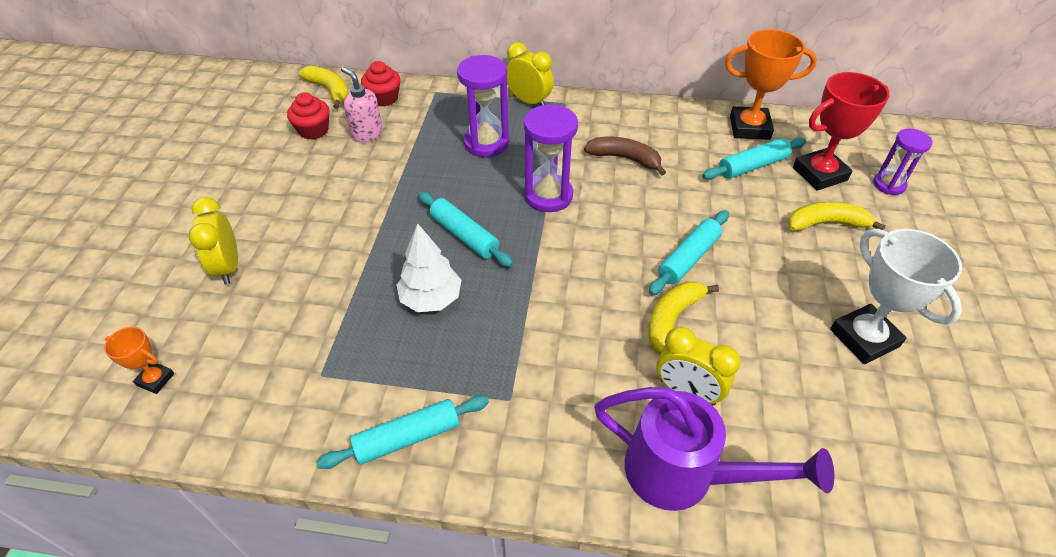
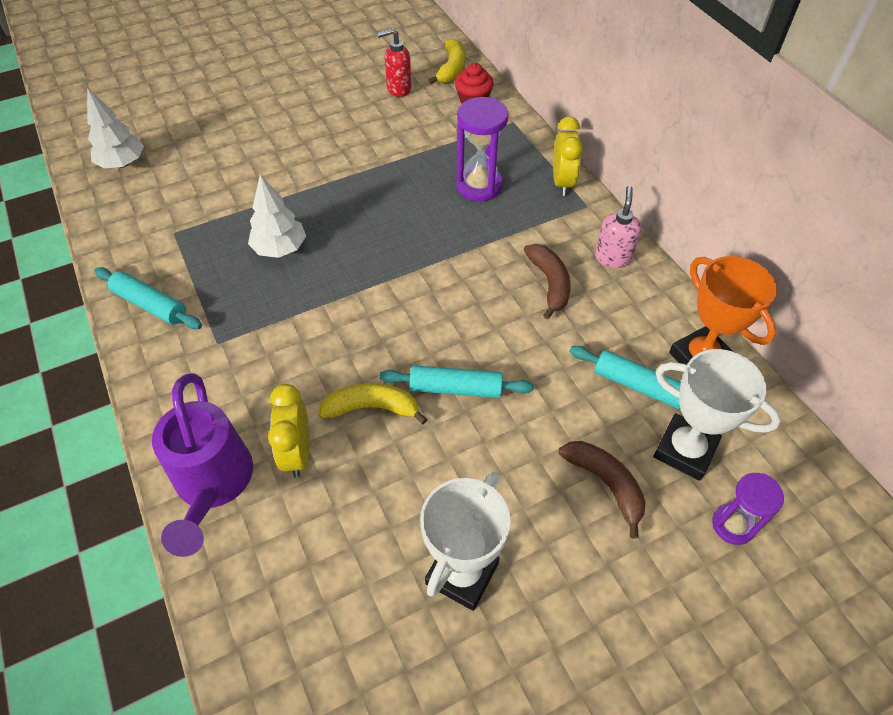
camera: 55 degrees right, 5 degrees up
orange trophy [104,327,174,394] -> white tree [87,88,144,168]
yellow clock [189,197,238,285] -> none
red cupcake [287,92,329,140] -> red soap dispenser [377,28,412,97]
pink soap dispenser [341,67,383,142] -> pink soap dispenser moved to [595,186,641,268]
turquoise rolling pin [418,192,513,267] -> none
purple hourglass [524,104,578,212] -> none
yellow banana [788,202,886,231] -> brown banana [559,441,646,539]
red trophy [793,72,890,191] -> white trophy [653,349,781,481]

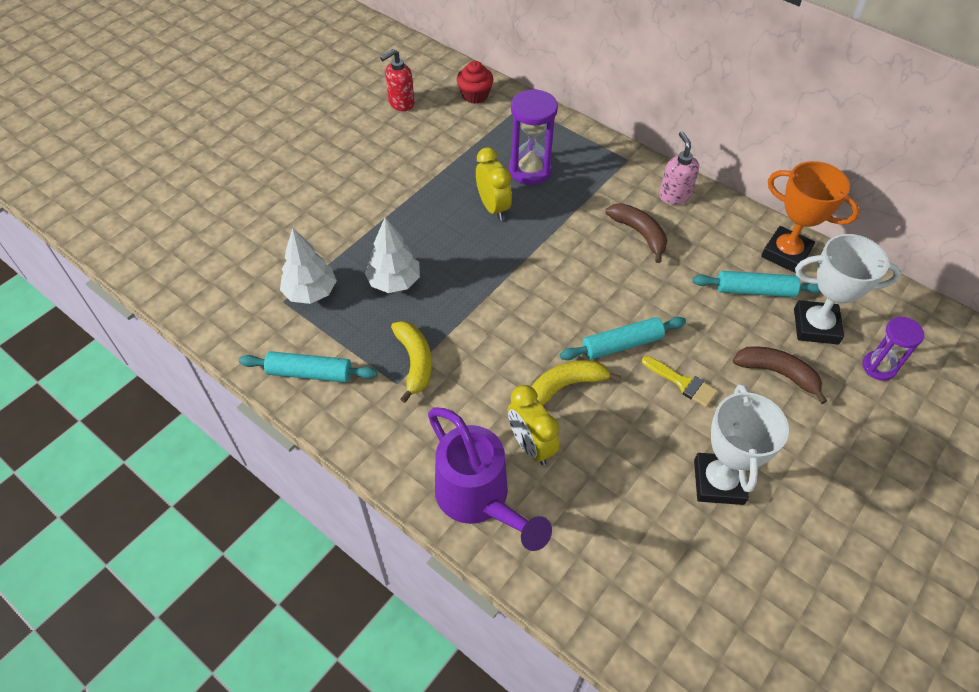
camera: 25 degrees left, 0 degrees up
white tree [87,88,144,168] -> white tree moved to [280,228,337,304]
yellow banana [428,38,465,84] -> yellow banana moved to [391,321,432,403]
yellow clock [553,116,583,196] -> yellow clock moved to [476,147,512,220]
none -> yellow brush [642,356,718,407]

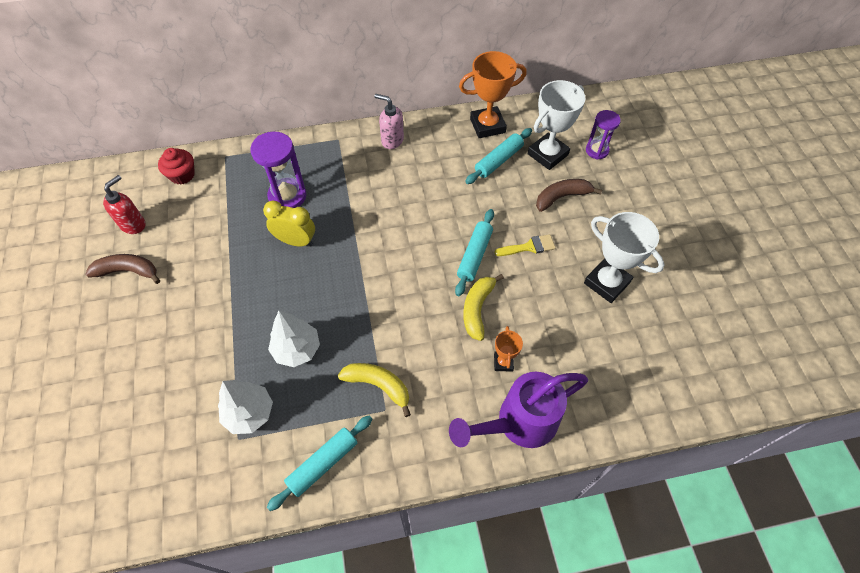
camera: 50 degrees left, 5 degrees up
red soap dispenser [380,49,414,111] -> red soap dispenser turned 150 degrees counterclockwise [103,175,146,234]
purple watering can [428,407,552,551] -> purple watering can turned 150 degrees clockwise [449,372,588,448]
yellow clock [508,385,559,465] -> orange trophy [494,326,523,372]
brown banana [606,203,667,263] -> brown banana moved to [85,254,160,284]

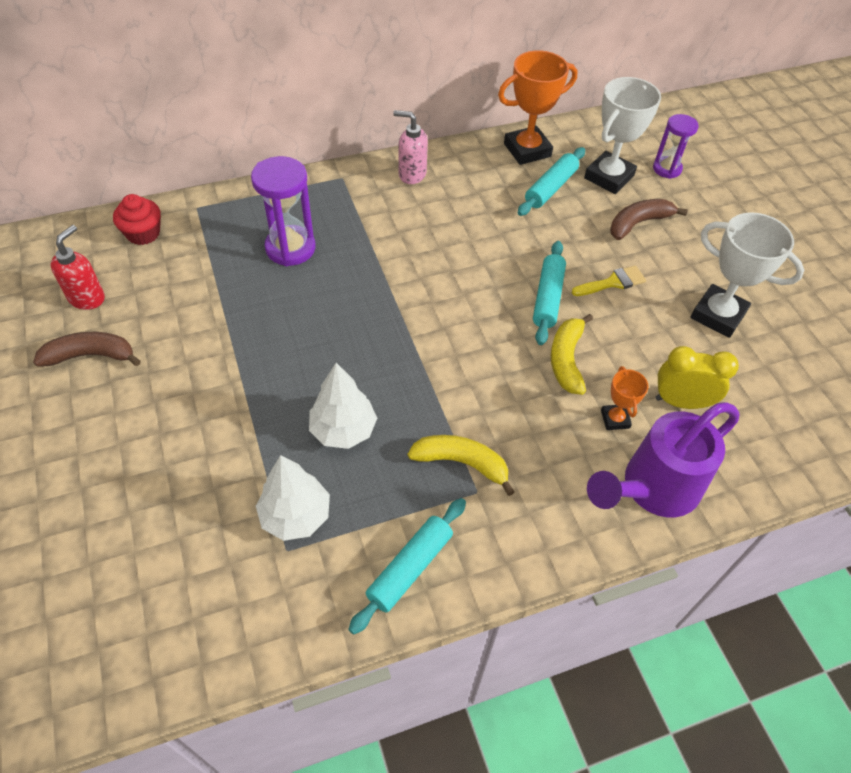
camera: 10 degrees left, 5 degrees down
yellow clock [263,201,315,247] -> yellow clock moved to [656,346,739,409]

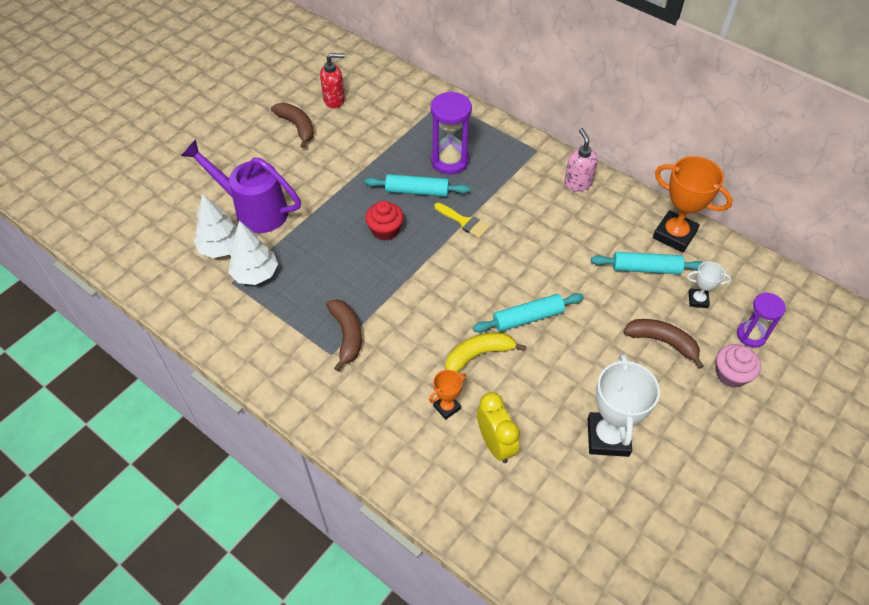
camera: 60 degrees right, 0 degrees up
red cupcake [113,194,161,245] -> red cupcake moved to [365,201,404,241]
white tree [309,363,377,449] -> white tree moved to [194,194,237,258]
turquoise rolling pin [348,498,466,635] -> turquoise rolling pin moved to [365,174,470,197]
yellow banana [408,435,515,496] -> brown banana [326,299,362,371]
yellow brush [572,265,646,296] -> yellow brush moved to [434,203,490,238]
white trophy [584,77,661,194] -> white trophy [687,261,731,308], size x0.51
purple watering can [587,402,739,517] -> purple watering can moved to [181,139,301,233]
none -> pink cupcake [716,344,761,388]

